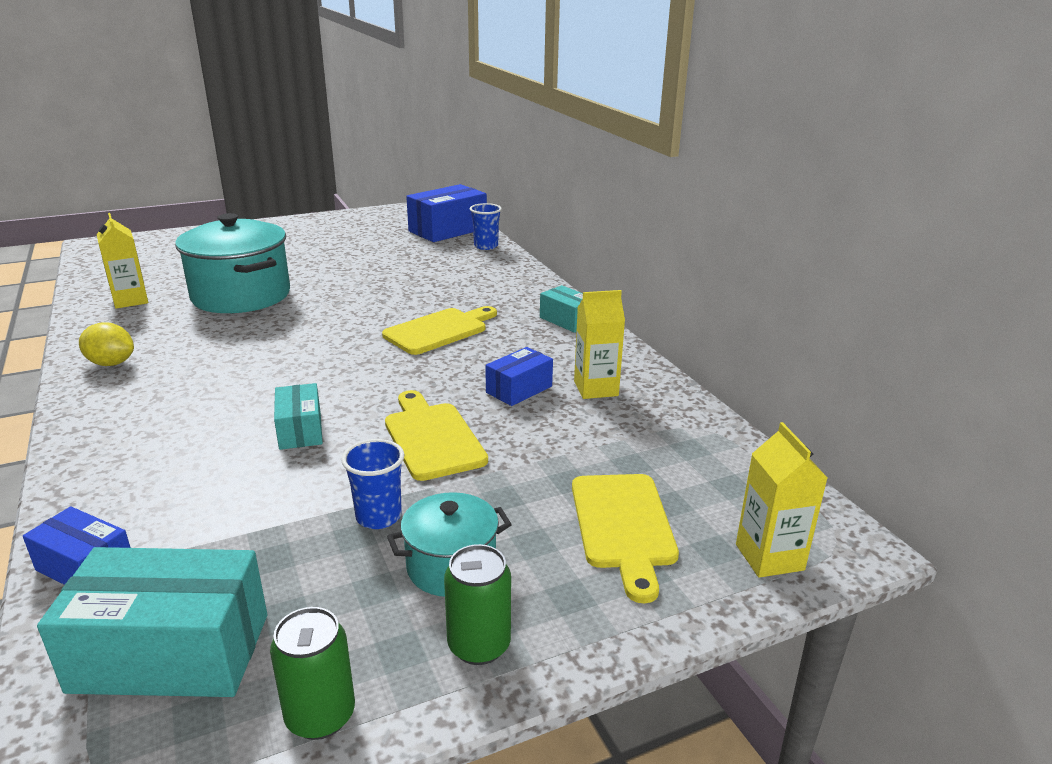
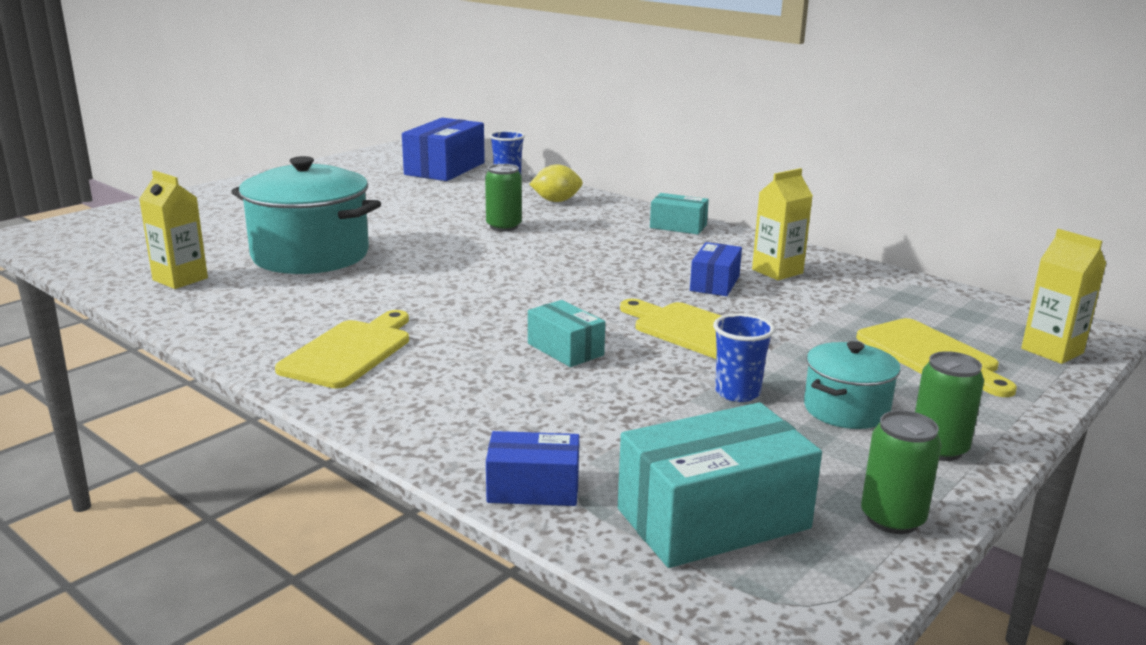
camera: 25 degrees left, 5 degrees down
yellow lemon [79,322,134,366] -> yellow lemon moved to [529,164,583,202]
yellow cutting board [382,306,497,355] -> yellow cutting board moved to [275,310,409,389]
none -> green can [485,164,522,231]

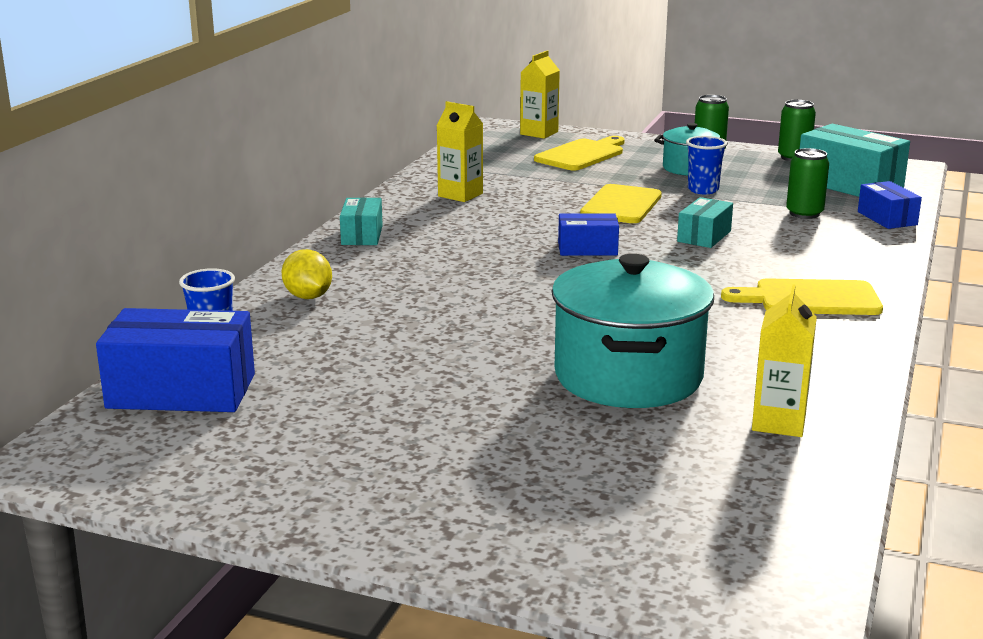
camera: 110 degrees left, 0 degrees up
green can [485,164,522,231] -> green can moved to [786,148,829,219]
blue box [690,242,742,296] -> blue box moved to [558,213,619,256]

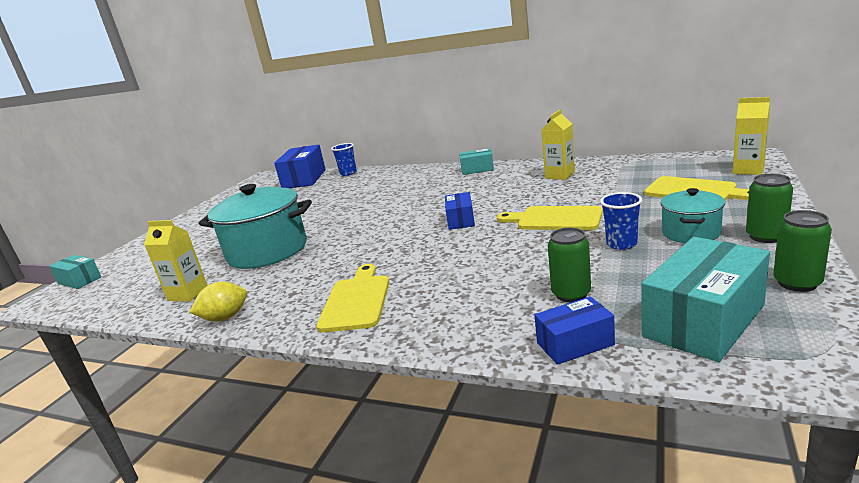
camera: 95 degrees right, 0 degrees up
yellow lemon [281,249,332,299] -> yellow lemon moved to [190,282,247,321]
turquoise box [677,197,733,248] -> turquoise box moved to [49,255,101,289]

